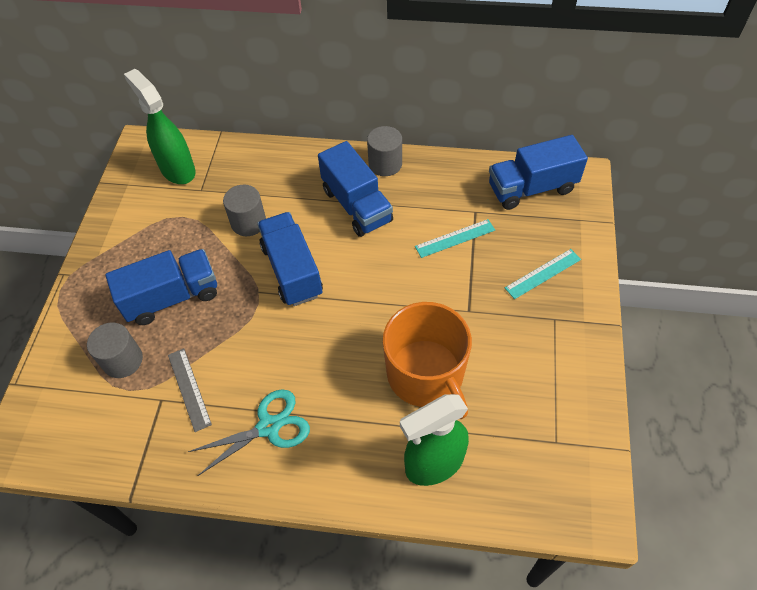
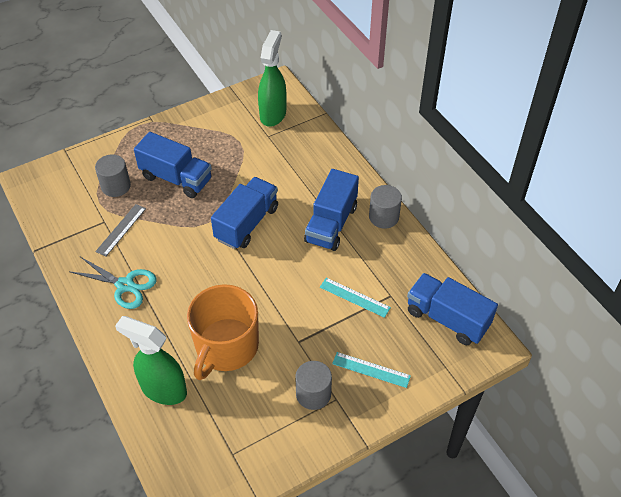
camera: 50 degrees right, 5 degrees down
grey cylinder [223,185,266,236] -> grey cylinder moved to [295,361,332,410]

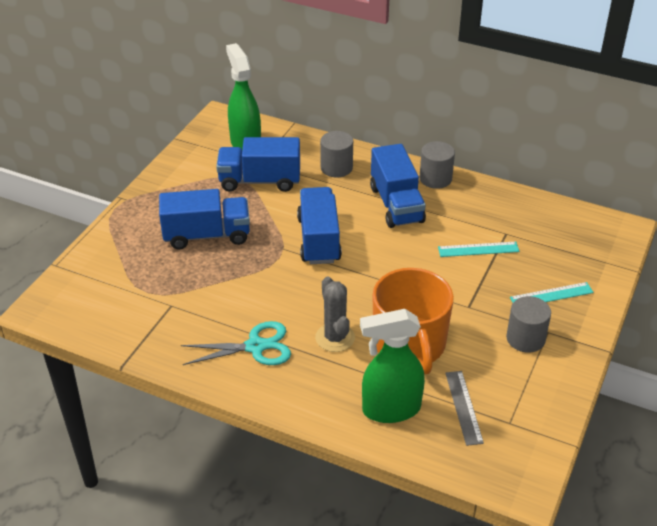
camera: 35 degrees left, 10 degrees down
grey cylinder [95,155,131,197] -> grey cylinder moved to [320,131,353,178]
grey ruler [95,204,146,256] -> grey ruler moved to [445,371,484,446]
blue truck [407,273,498,345] -> blue truck moved to [216,137,300,192]
none -> grey cactus [315,276,355,352]

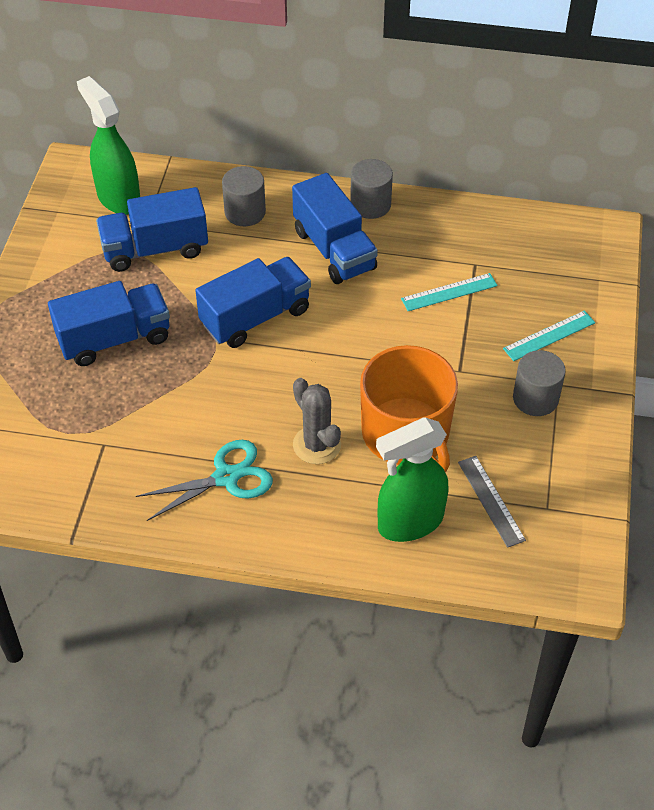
camera: 15 degrees left, 10 degrees up
blue truck [297,187,342,264] -> blue truck turned 75 degrees clockwise [195,257,311,348]

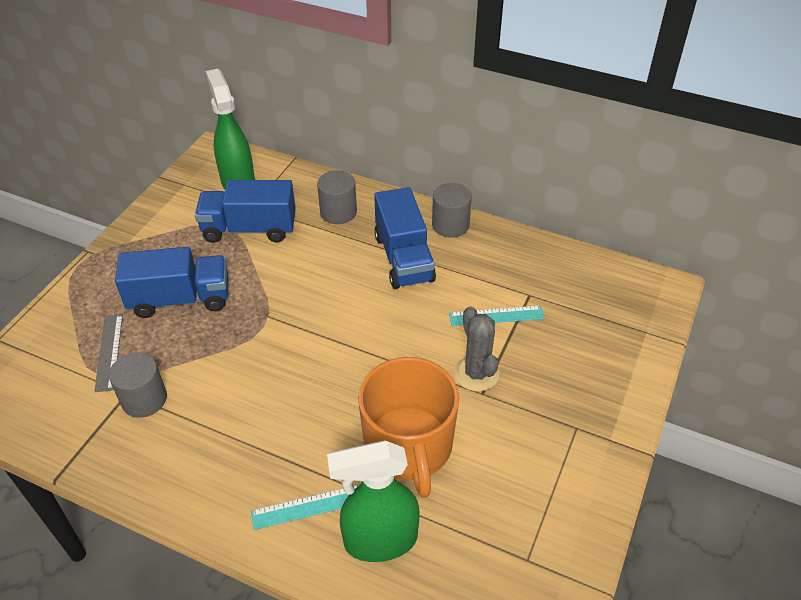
camera: 15 degrees right, 5 degrees down
turquoise scissors [136,440,273,521] -> none
blue truck [195,257,311,348] -> none
grey cactus [293,378,341,464] -> grey cactus moved to [454,306,499,391]
grey ruler [458,456,526,548] -> grey ruler moved to [94,315,123,392]
turquoise ruler [503,311,595,361] -> turquoise ruler moved to [251,485,359,530]
grey cylinder [513,350,566,416] -> grey cylinder moved to [109,352,167,418]

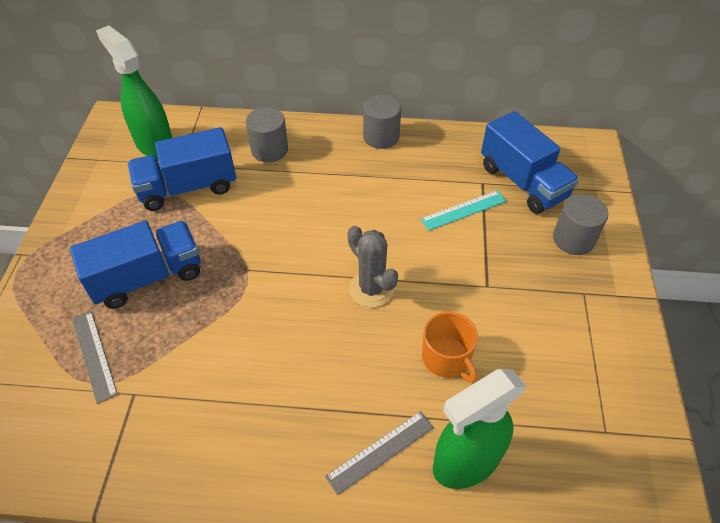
camera: 20 degrees left, 5 degrees up
grey cylinder [109,352,167,418] -> grey cylinder moved to [553,194,609,255]
turquoise ruler [251,485,359,530] -> grey ruler [325,411,434,495]
orange mug [358,357,459,498] -> orange mug [422,312,478,383], size x0.54
blue truck [374,187,436,289] -> blue truck moved to [481,111,579,214]
grey cactus [454,306,499,391] -> grey cactus moved to [348,226,398,307]

